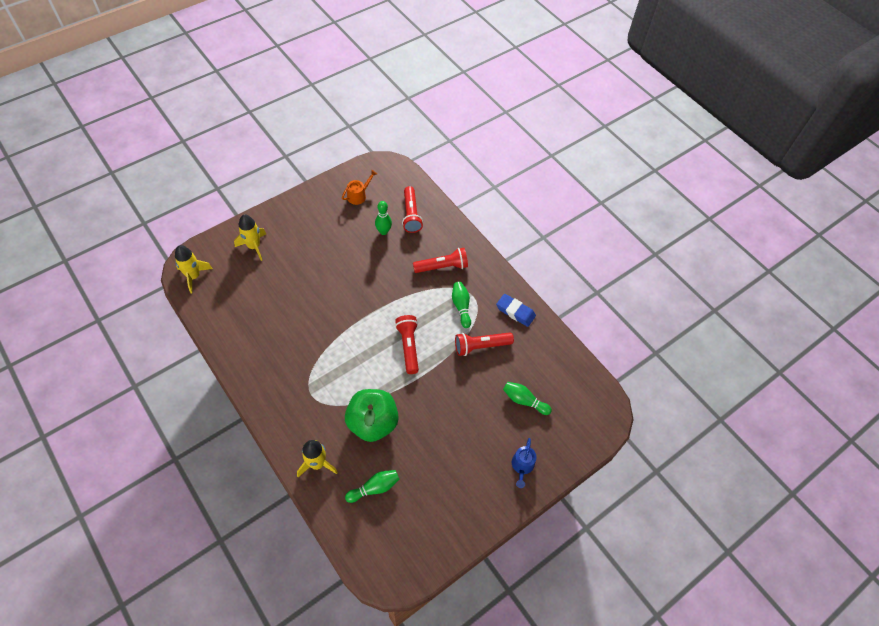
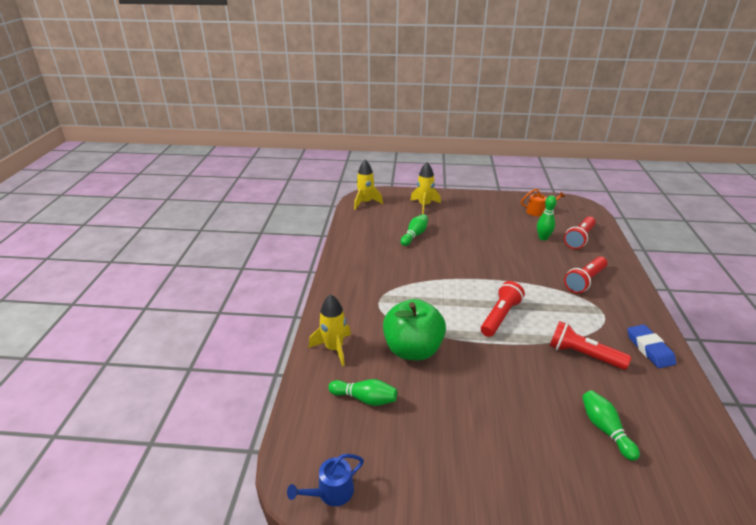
camera: 45 degrees right, 25 degrees down
red flashlight [413,248,468,273] -> red flashlight turned 105 degrees clockwise [564,256,608,293]
green bowling pin [452,282,471,328] -> green bowling pin moved to [401,214,428,246]
blue watering can [512,438,536,488] -> blue watering can moved to [287,454,364,506]

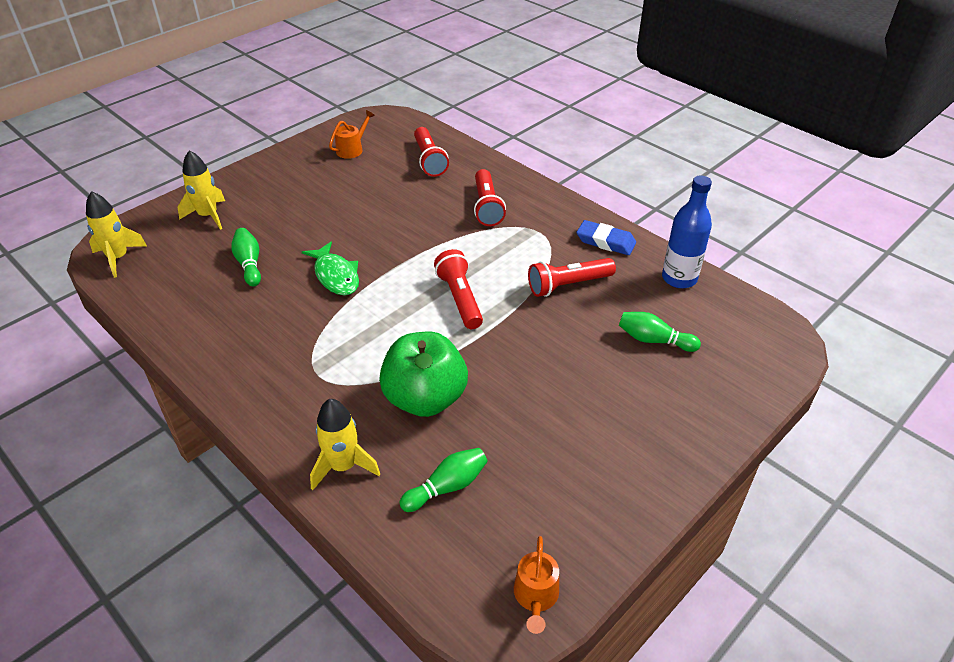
camera: 50 degrees left, 10 degrees up
blue watering can [287,454,364,506] -> orange watering can [514,536,559,634]
green bowling pin [537,195,557,240] -> none
none -> green fish [302,241,359,295]
none -> blue bottle [662,175,712,288]

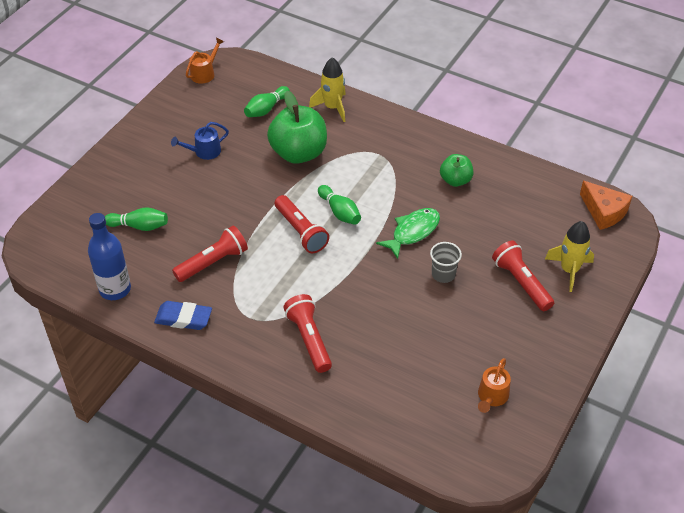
camera: 165 degrees right, 5 degrees up
yellow rocket [86,191,147,278] -> orange cheese [580,181,632,230]
green bowling pin [231,228,261,286] -> green bowling pin moved to [318,185,361,225]
green fish [302,241,359,295] -> green fish turned 90 degrees clockwise [376,208,440,259]
red flashlight [414,127,449,177] -> red flashlight moved to [492,241,554,311]
orange watering can [514,536,559,634] -> orange watering can turned 45 degrees clockwise [186,38,224,84]
none -> blue watering can [171,122,229,160]
none -> grey cup [430,242,462,283]
none -> green apple [440,154,473,187]

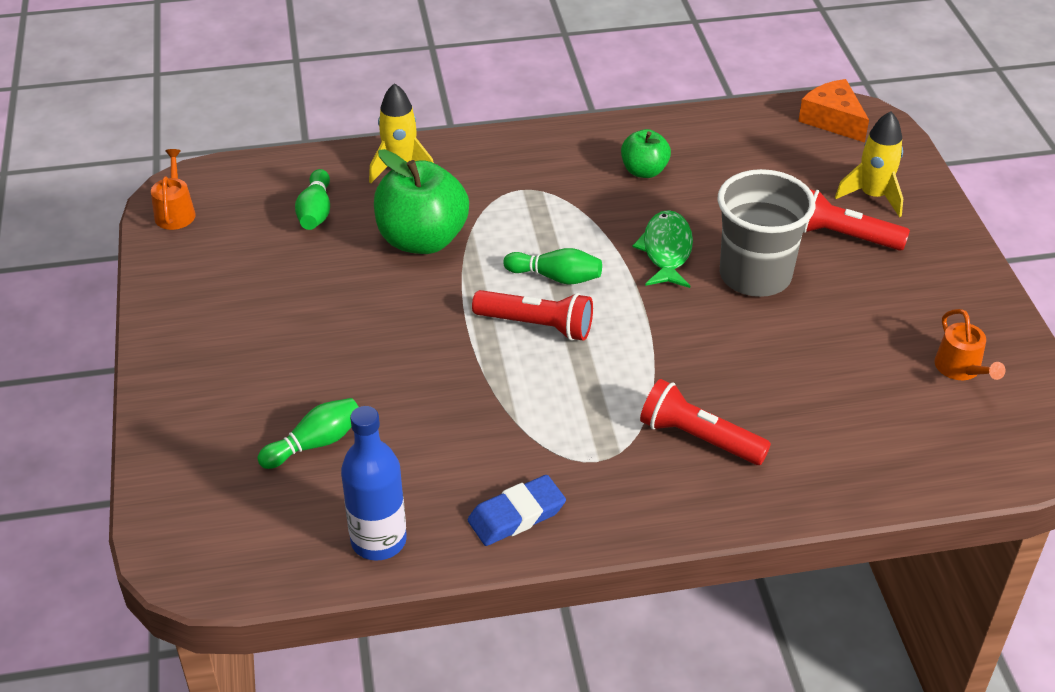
camera: 40 degrees left, 5 degrees down
blue watering can [171,122,229,160] -> none
red flashlight [172,226,248,282] -> none
grey cup [430,242,462,283] -> grey cup [718,169,816,297], size x2.03
orange cheese [580,181,632,230] -> orange cheese turned 135 degrees counterclockwise [798,79,869,143]

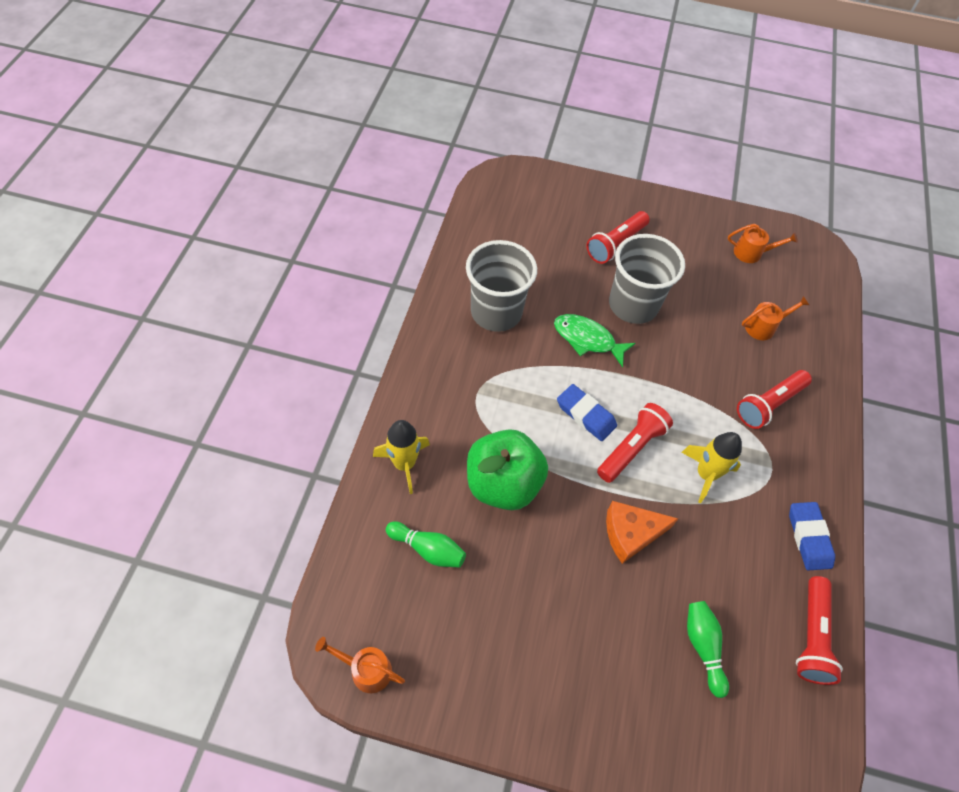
camera: 70 degrees left, 15 degrees up
blue bottle [341,406,407,560] -> red flashlight [796,576,843,685]
green bowling pin [503,248,602,285] -> blue eraser [557,384,617,441]
green apple [621,129,671,178] -> grey cup [466,240,537,332]
orange cheese [798,79,869,143] -> orange cheese moved to [606,501,678,564]
yellow rocket [835,111,903,217] -> yellow rocket moved to [681,432,742,503]
none -> orange watering can [742,296,809,340]

